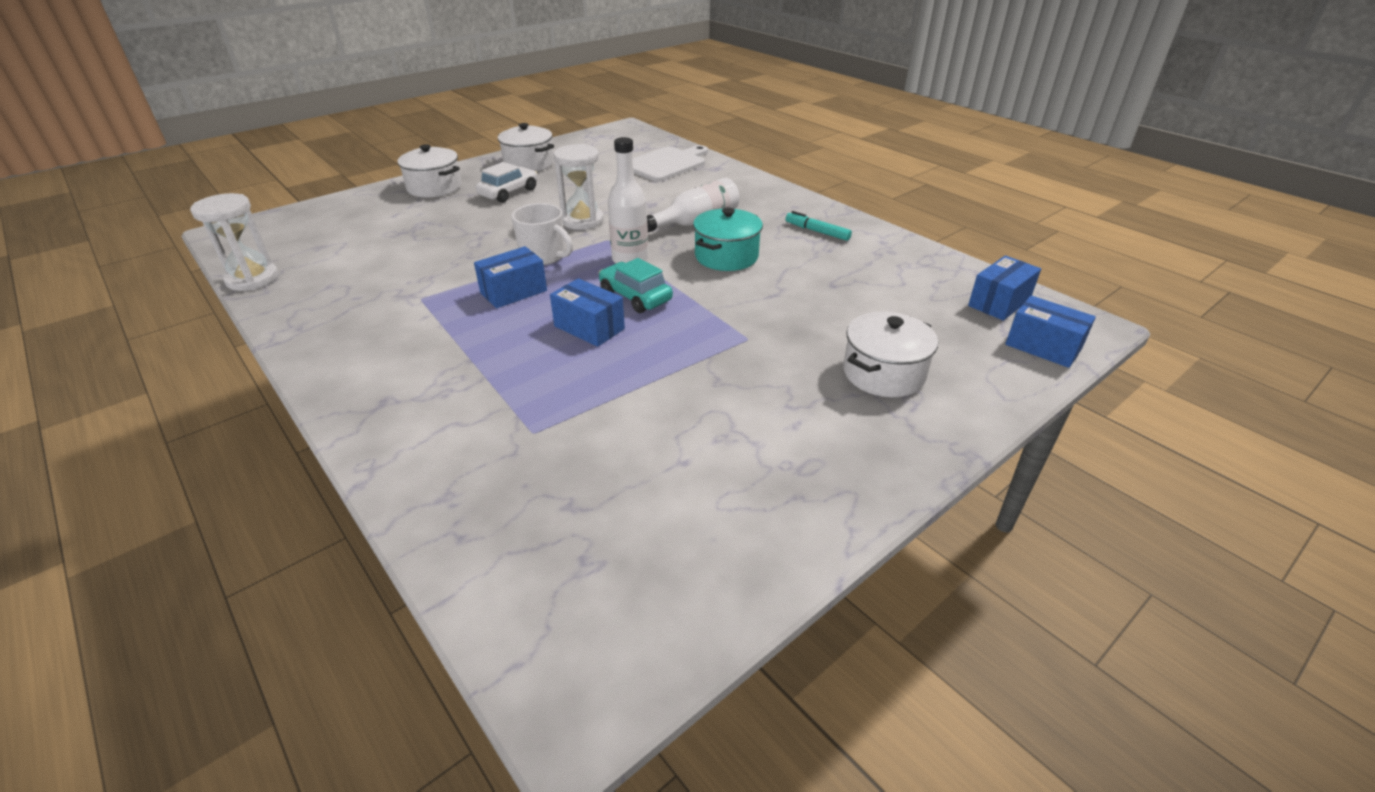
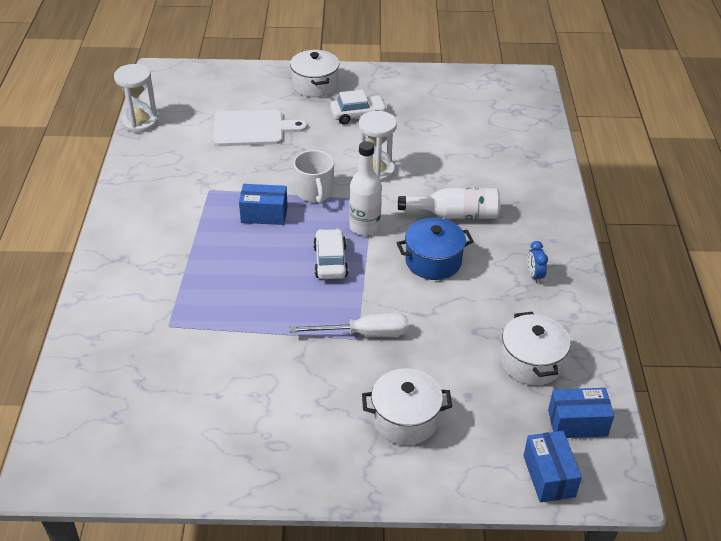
camera: 40 degrees right, 5 degrees up
white pot [498,123,554,171] -> white pot moved to [501,312,571,385]
blue box [550,278,625,347] -> none
turquoise car [599,258,673,313] -> white car [313,229,349,279]
white cutting board [632,145,708,182] -> white cutting board moved to [213,110,307,146]
turquoise pot [693,208,763,271] -> blue pot [397,218,474,280]
turquoise marker [786,211,852,241] -> blue clock [528,241,548,284]
none -> white screwdriver [290,313,409,337]

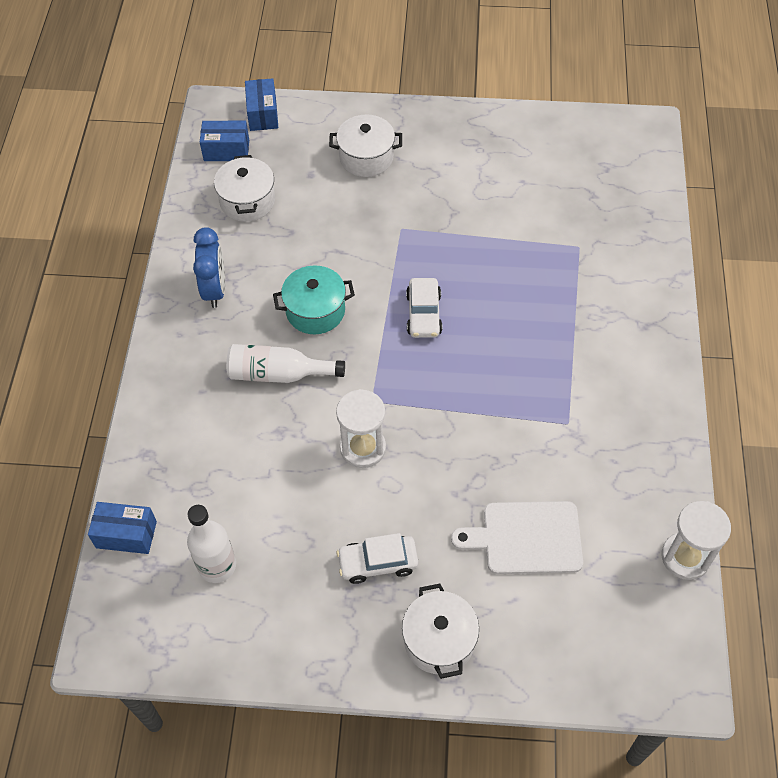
camera: 175 degrees left, 15 degrees up
blue box [239,184,288,225] -> blue box moved to [88,502,157,554]
white screwdriver [290,313,409,337] -> none
white mug [293,150,334,204] -> none
white bottle [349,141,382,236] -> white bottle moved to [187,505,236,583]
blue pot [397,218,474,280] -> turquoise pot [273,265,355,334]
blue clock [528,241,548,284] -> blue clock [193,227,225,308], size x1.85

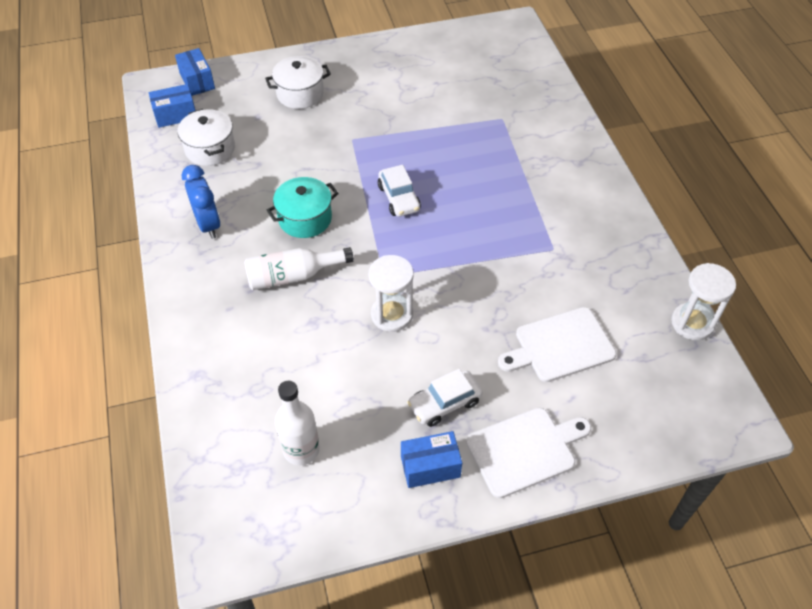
camera: 20 degrees left, 5 degrees down
blue box [88,502,157,554] -> blue box moved to [401,431,462,488]
white pot [402,584,479,679] -> white cutting board [466,408,591,498]

